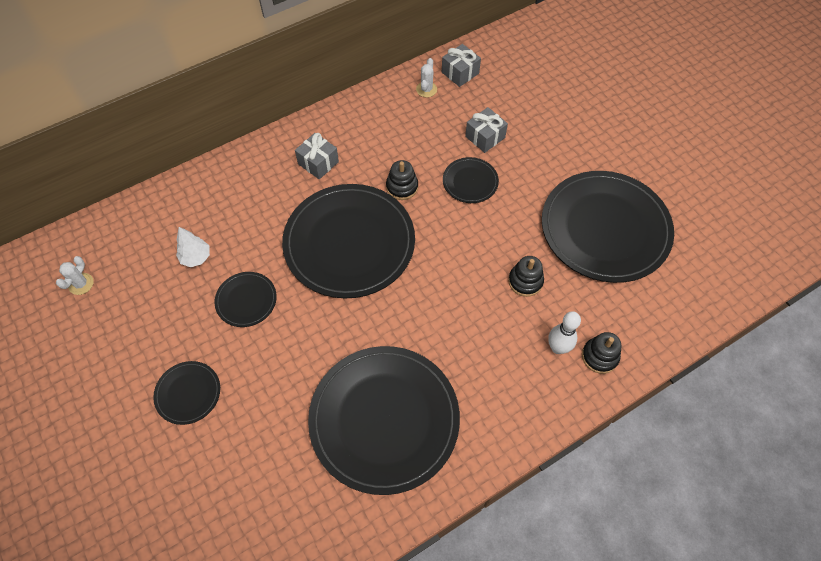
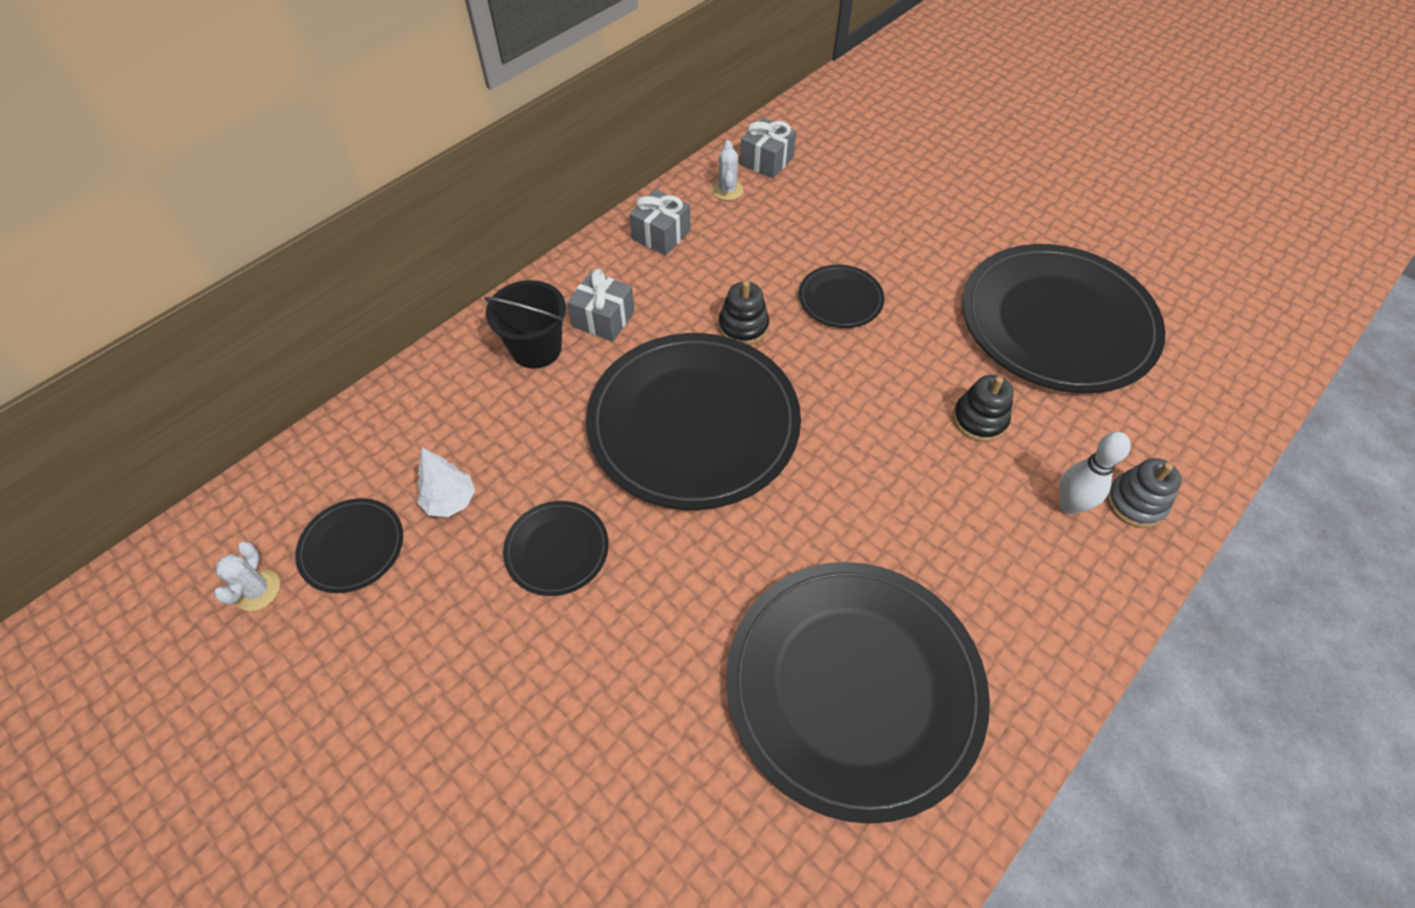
camera: 15 degrees left, 5 degrees down
black plate [153,361,220,425] -> black plate moved to [295,498,403,593]
grey gift [465,107,508,153] -> grey gift moved to [629,189,691,255]
black stacking toy [582,332,621,374] -> grey stacking toy [1107,458,1181,528]
none -> black bucket [484,280,566,368]

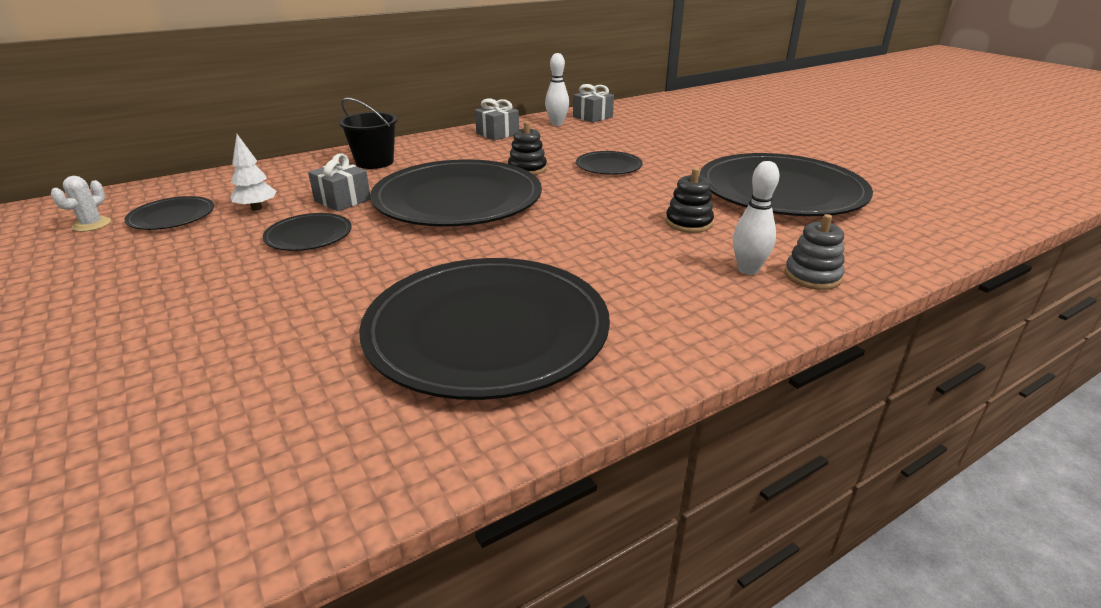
camera: 15 degrees right, 25 degrees down
grey gift [567,269,635,341] -> grey gift moved to [308,153,370,211]
white cactus [712,140,744,201] -> white bowling pin [545,53,569,126]

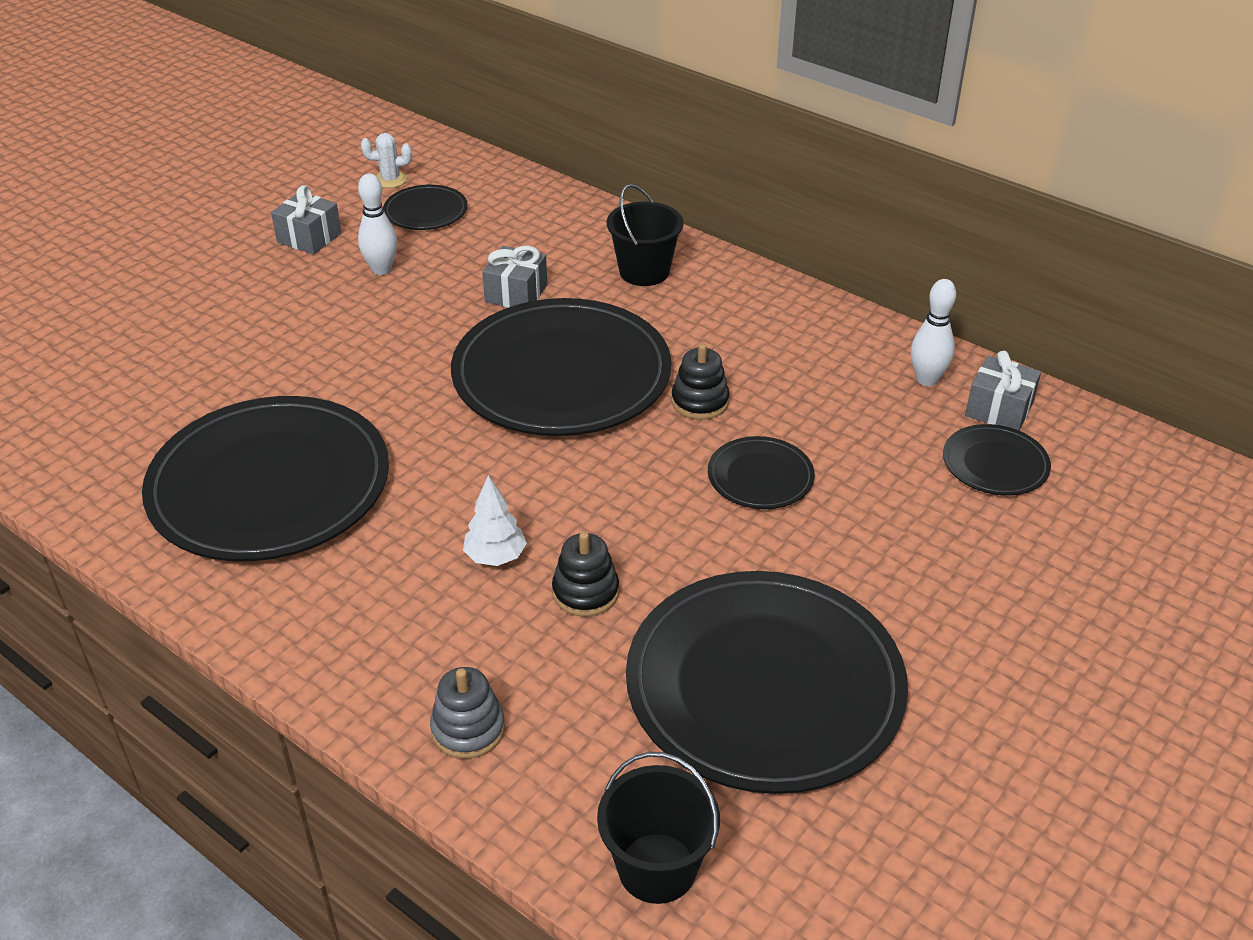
camera: 70 degrees right, 10 degrees up
white tree [230,134,277,211] -> white tree moved to [463,475,527,566]
black plate [262,213,352,251] -> black plate moved to [943,424,1051,496]
grey gift [475,98,519,141] -> grey gift moved to [271,185,341,255]
white bowling pin [733,161,779,275] -> white bowling pin moved to [358,173,397,275]
none -> black bucket [597,752,720,904]

